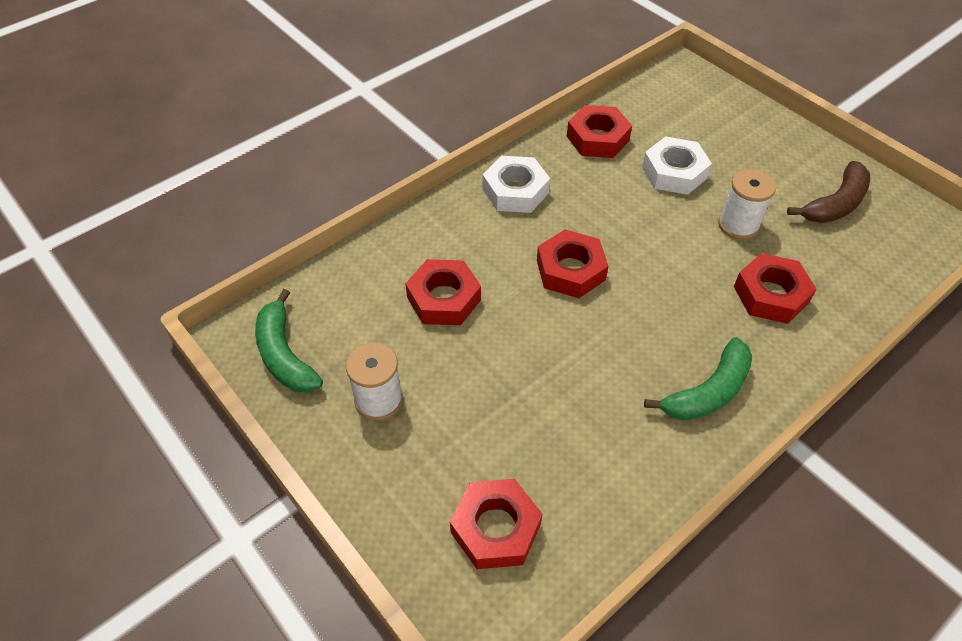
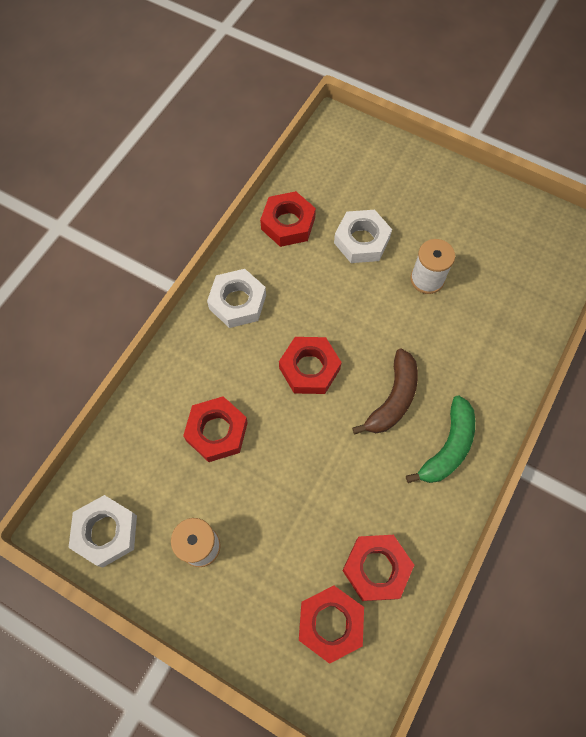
camera: 20 degrees left, 15 degrees up
green banana [255,289,323,393] -> white nut [68,495,137,568]
red nut [734,253,817,324] -> red nut moved to [342,535,414,601]
brown banana [787,161,870,223] -> brown banana moved to [352,349,418,434]

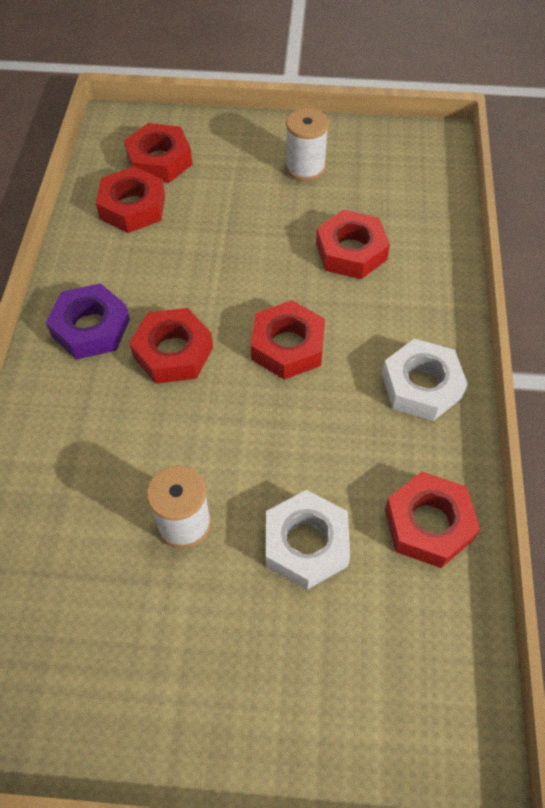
camera: 155 degrees right, 10 degrees down
white nut [68,495,137,568] -> none
brown banana [352,349,418,434] -> red nut [129,308,213,384]
green banana [406,395,475,483] -> purple nut [46,283,130,359]

